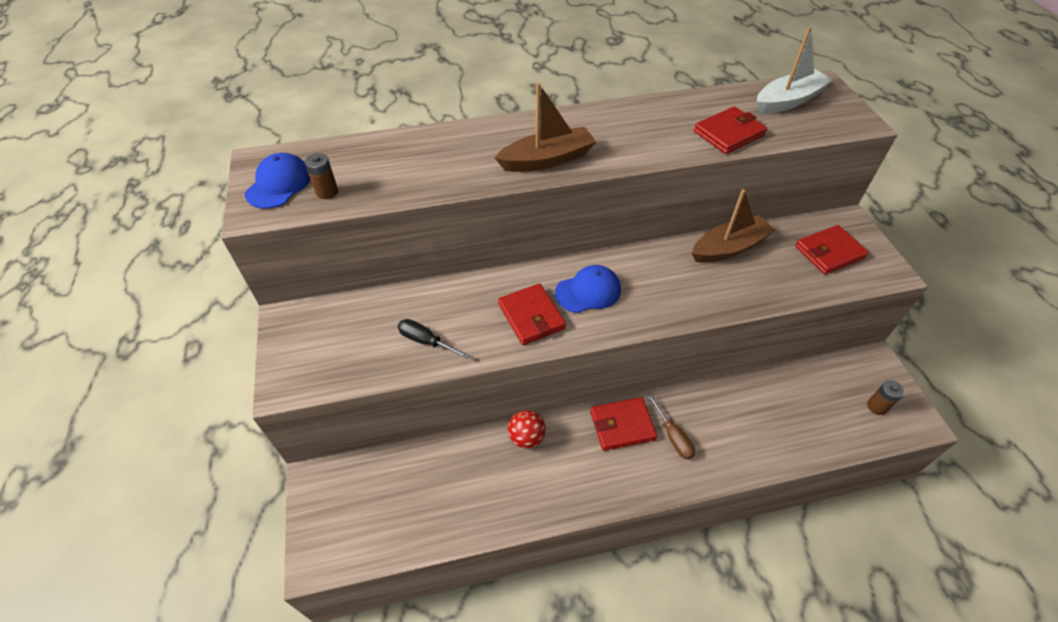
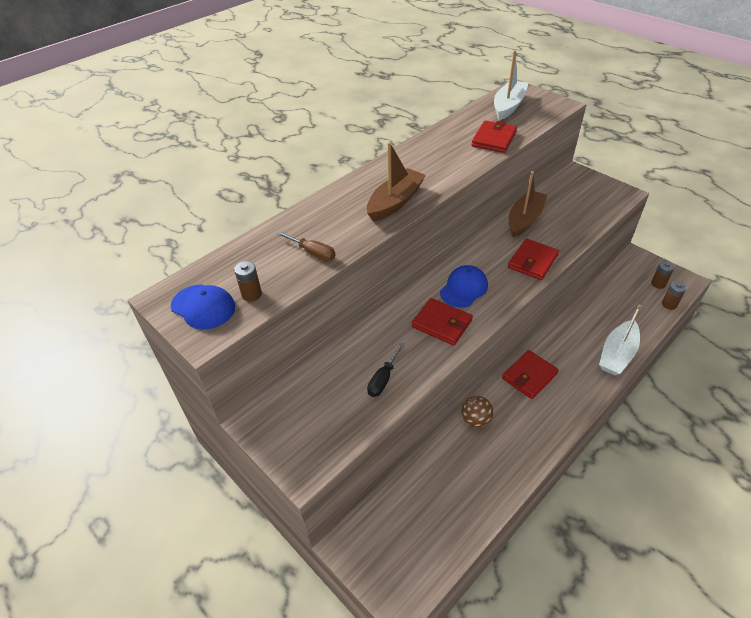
camera: 30 degrees left, 5 degrees down
blue cap [245,153,311,209] -> blue cap turned 135 degrees clockwise [171,284,235,330]
black screwdriver [398,319,469,359] -> black screwdriver turned 60 degrees counterclockwise [367,343,405,397]
red ball [508,410,546,449] -> brown ball [461,396,493,428]
brown screwdriver [647,395,695,459] -> brown screwdriver moved to [276,231,335,261]
red wallet [795,225,869,274] -> red wallet moved to [508,239,559,280]
none -> white boat [599,305,641,375]
none -> brown battery [662,281,687,310]

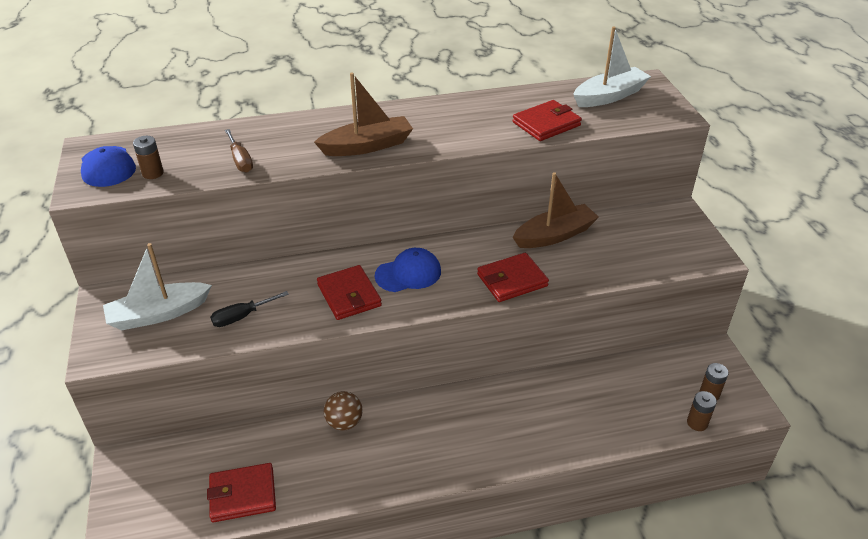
camera: 30 degrees right, 5 degrees down
red wallet [502,350,559,399] -> red wallet moved to [207,463,276,522]
white boat [599,305,641,375] -> white boat moved to [103,243,212,330]

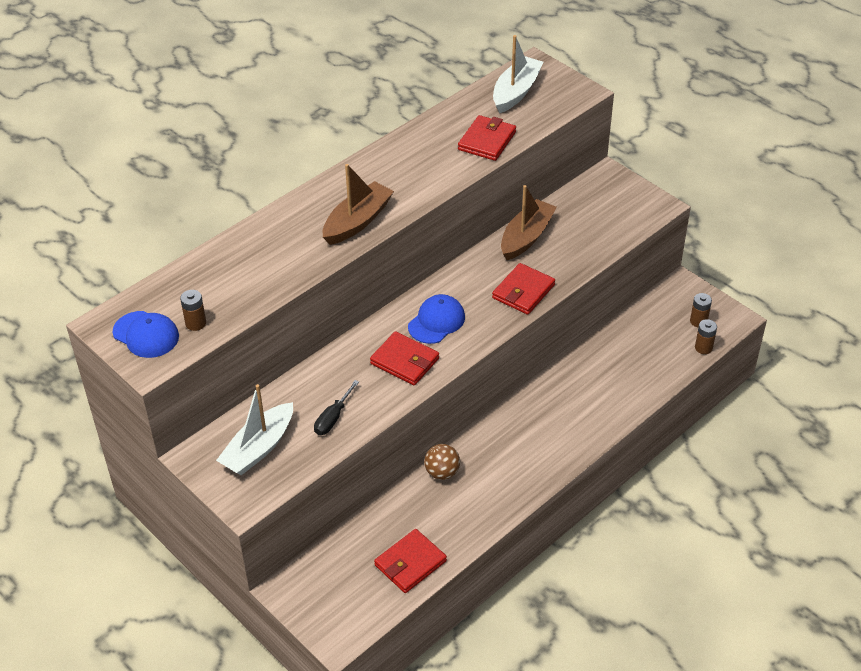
camera: 30 degrees left, 5 degrees up
brown screwdriver [225,129,253,172] -> none

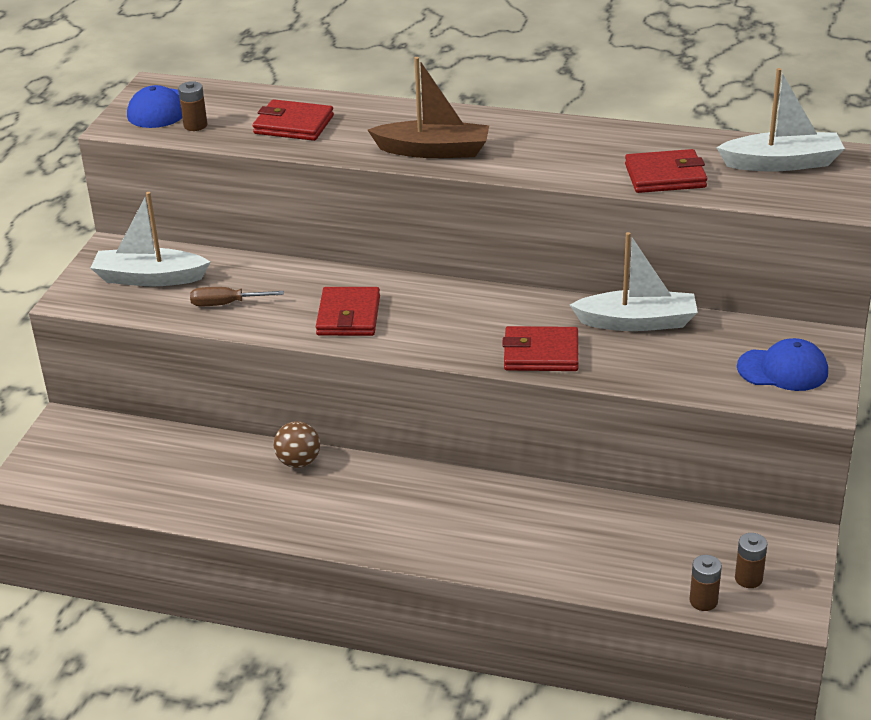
camera: 60 degrees right, 10 degrees down
black screwdriver [314,380,359,435] -> brown screwdriver [190,287,284,306]
red wallet [374,529,447,593] -> red wallet moved to [253,99,334,141]
blue cap [408,294,465,344] -> blue cap moved to [737,338,828,391]
brown boat [501,185,557,260] -> white boat [570,232,698,331]

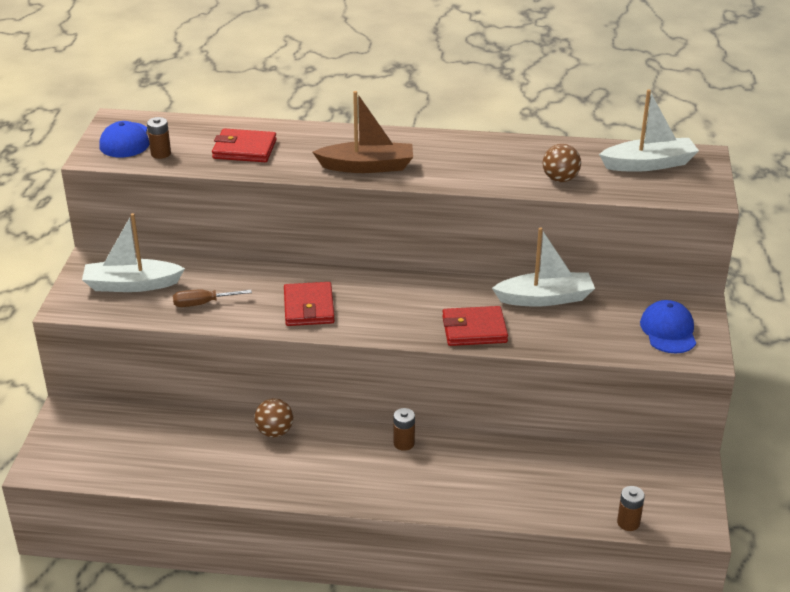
camera: 10 degrees left, 0 degrees up
red wallet [625,149,707,193] -> brown ball [543,144,581,182]
brown battery [735,533,767,588] -> brown battery moved to [394,408,415,451]
blue cap [737,338,828,391] -> blue cap turned 90 degrees counterclockwise [640,300,696,353]

